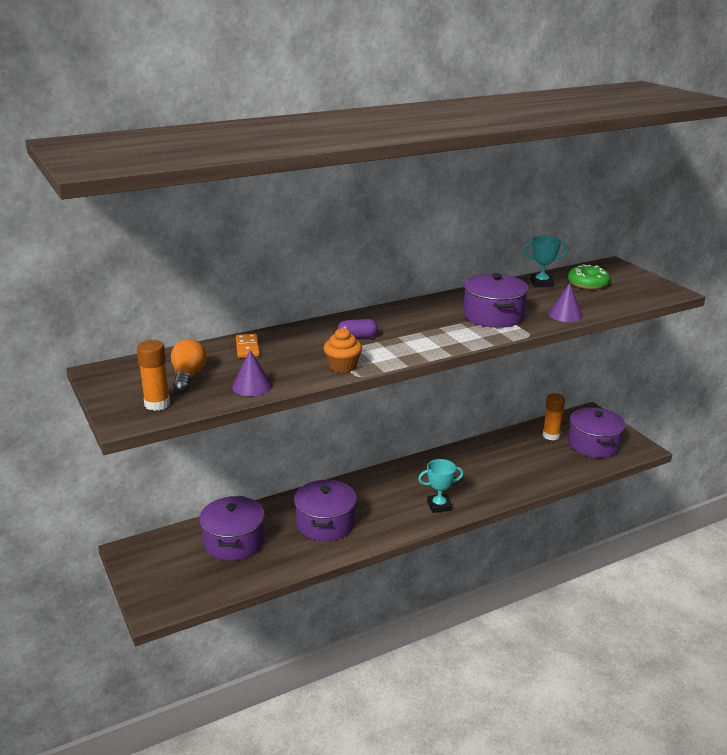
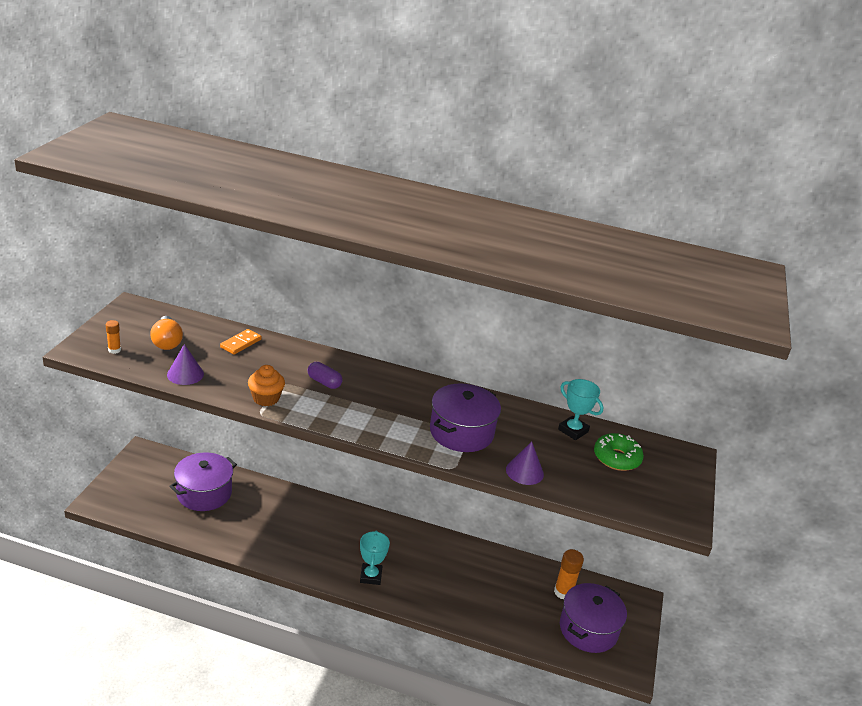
camera: 40 degrees right, 5 degrees up
orange glue stick [136,340,170,411] -> orange glue stick [106,320,121,354], size x0.58
orange light bulb [171,339,207,393] -> orange light bulb turned 120 degrees clockwise [150,316,183,350]
purple pot [294,480,357,541] -> none
turquoise trophy [418,459,463,513] -> turquoise trophy turned 60 degrees clockwise [360,530,390,585]

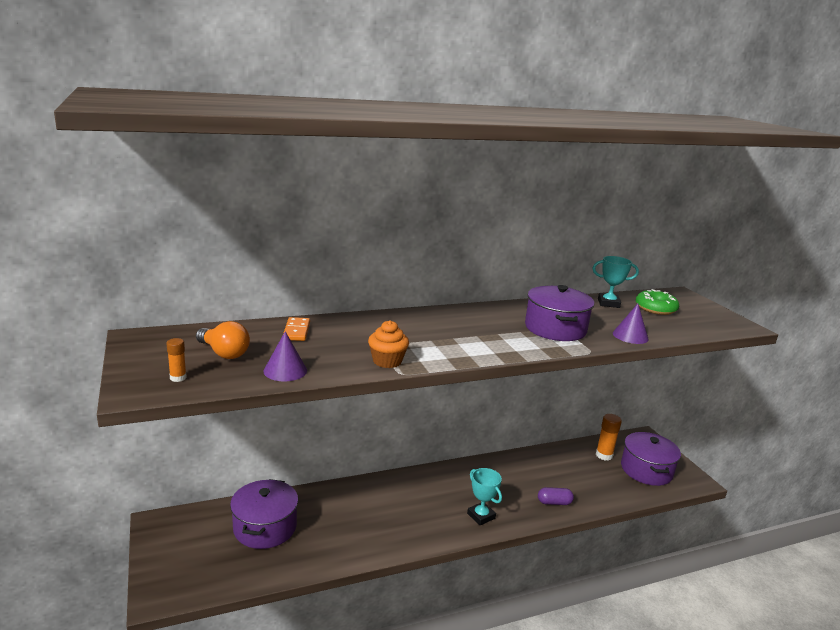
camera: 35 degrees left, 10 degrees down
purple capsule [308,362,343,389] -> purple capsule moved to [538,487,574,505]

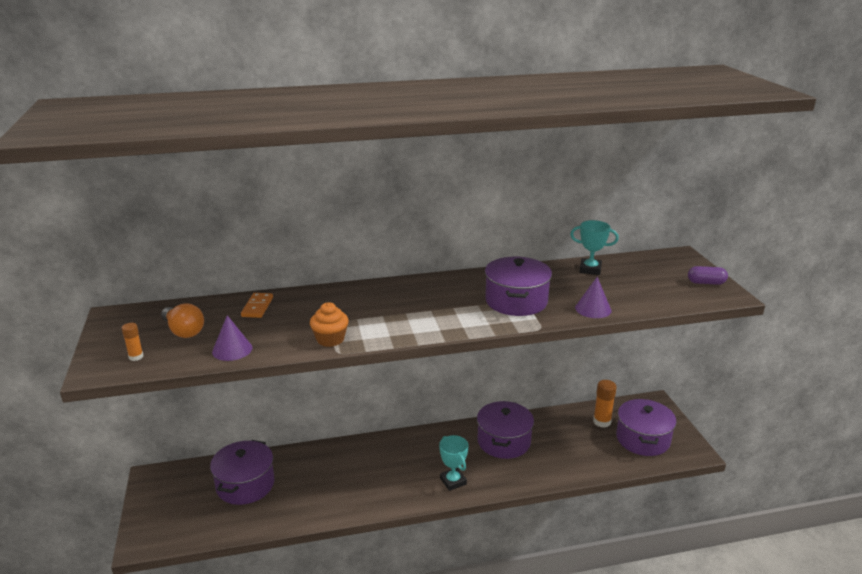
camera: 10 degrees right, 5 degrees up
purple capsule [538,487,574,505] -> purple capsule moved to [688,266,728,285]
green donut [636,289,679,315] -> none
none -> purple pot [477,401,534,459]

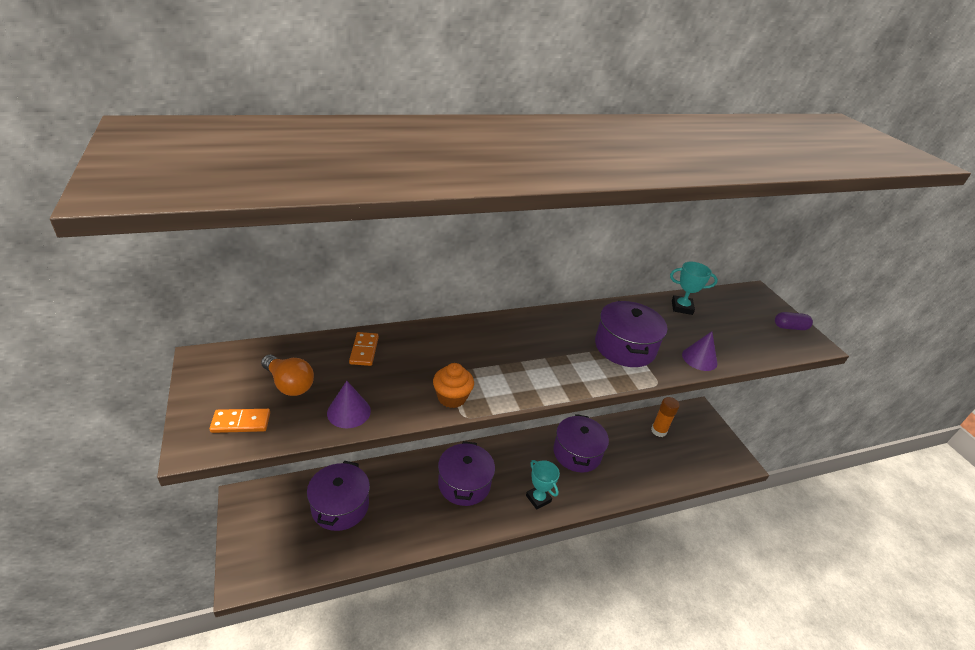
camera: 10 degrees left, 10 degrees up
orange glue stick [122,323,143,361] -> orange domino [210,409,270,433]
purple pot [616,399,676,456] -> purple pot moved to [438,441,495,506]

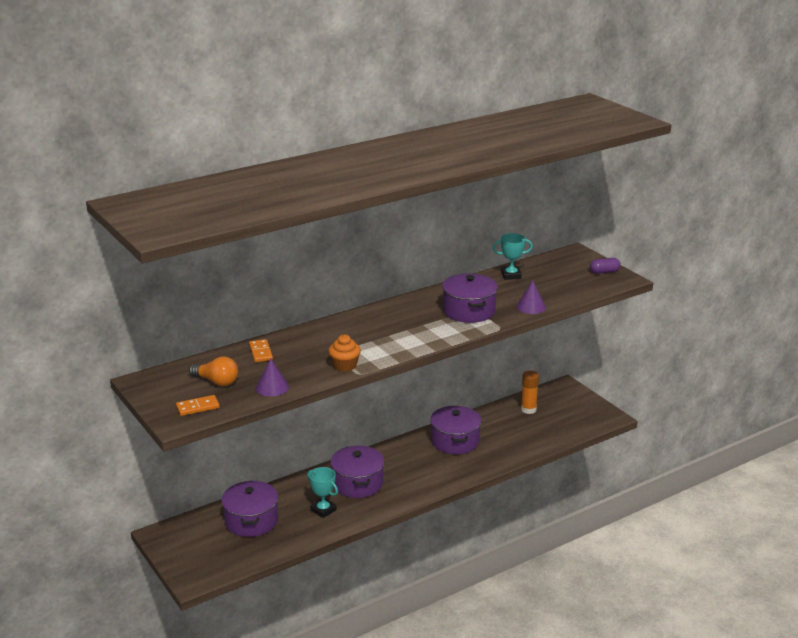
camera: 10 degrees left, 10 degrees down
turquoise trophy [526,460,560,510] -> turquoise trophy moved to [307,467,338,518]

